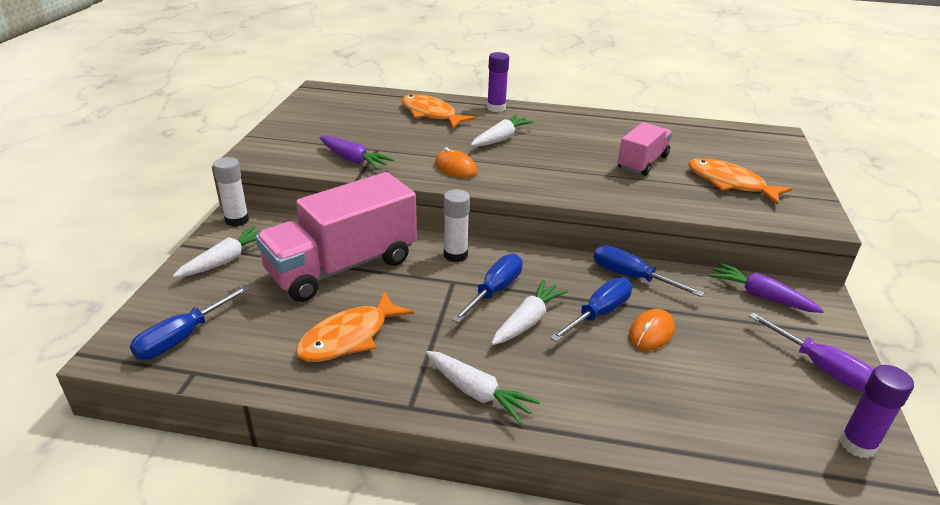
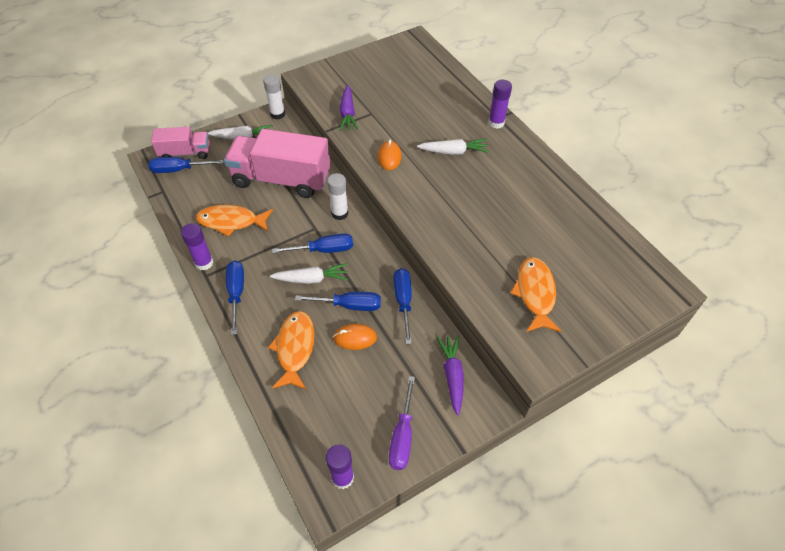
camera: 50 degrees right, 20 degrees up
orange fish [402,94,476,128] -> orange fish moved to [268,311,314,389]
white carrot [426,351,540,425] -> blue screwdriver [226,260,244,335]
pink truck [618,122,672,176] -> pink truck moved to [151,127,210,159]
none -> purple glue stick [181,223,214,271]

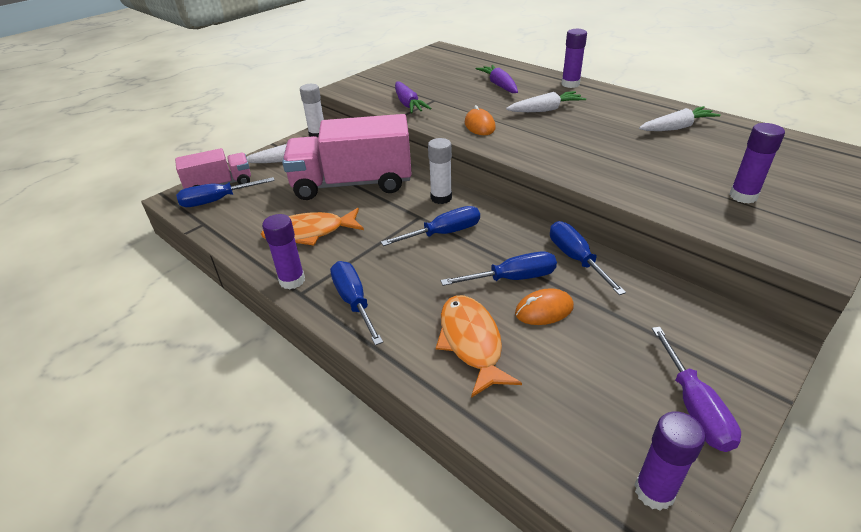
camera: 15 degrees left, 15 degrees down
white carrot [270,263,348,284] -> white carrot moved to [639,106,721,131]
purple carrot [437,336,464,415] -> purple carrot moved to [476,65,518,93]
orange fish [510,257,561,332] -> purple glue stick [729,123,785,204]

